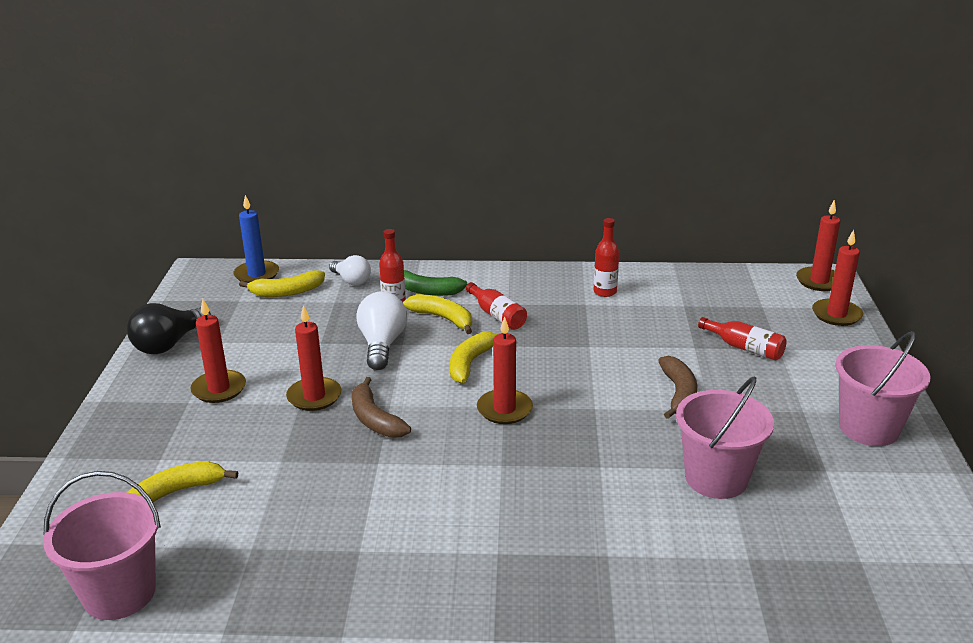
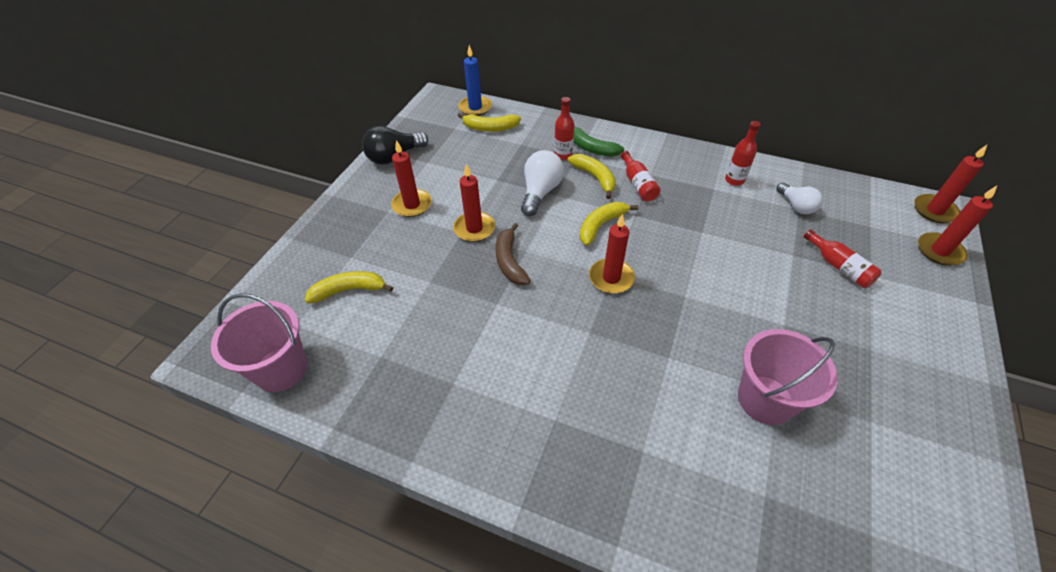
camera: 20 degrees right, 20 degrees up
white light bulb [329,255,371,286] -> white light bulb moved to [777,183,822,214]
brown banana [658,356,697,419] -> none
pink bucket [835,331,931,446] -> none

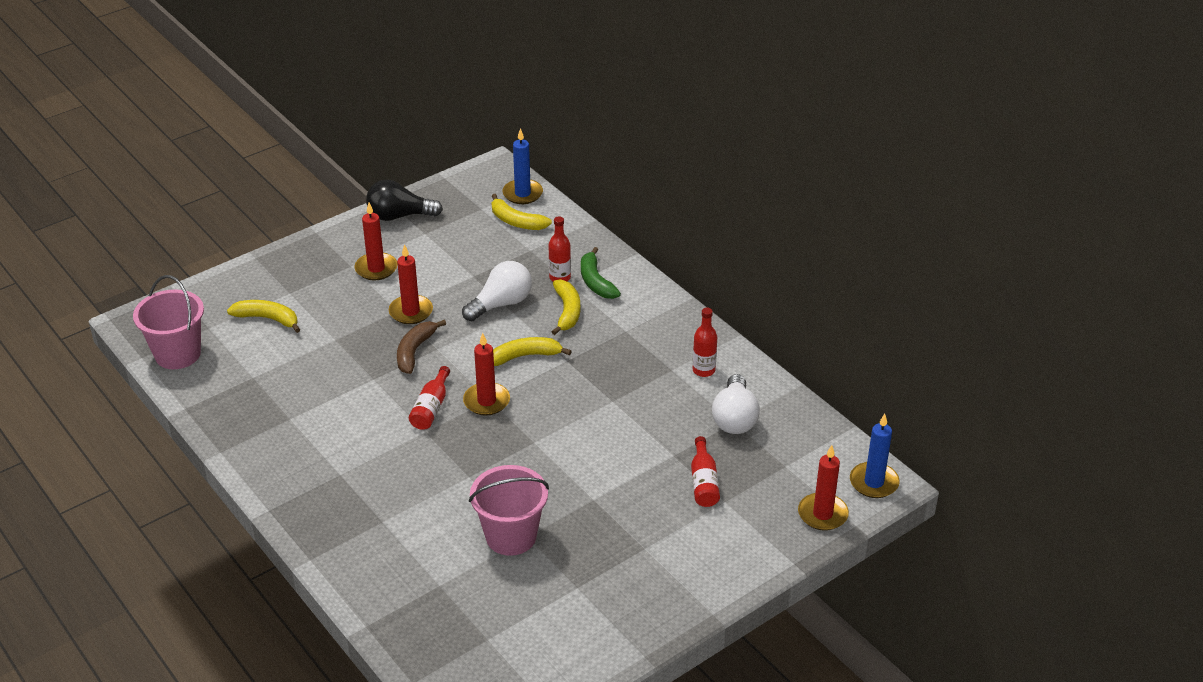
camera: 30 degrees right, 10 degrees down
red bottle [621,151,661,202] -> red bottle moved to [409,366,450,430]
white light bulb [777,183,822,214] -> white light bulb [712,374,760,434], size x1.51
red candle [914,145,987,223] -> blue candle [850,414,900,498]

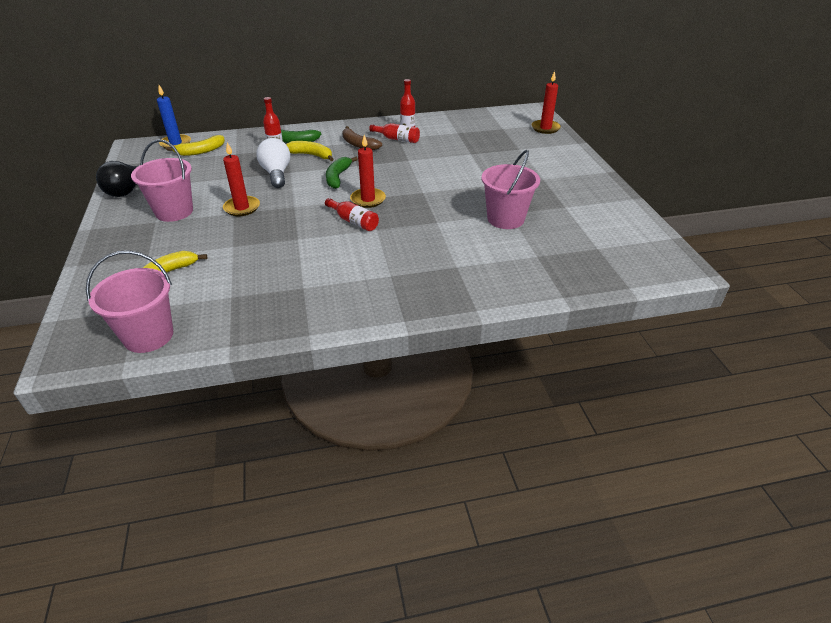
camera: 65 degrees left, 0 degrees up
red candle [355,203,398,280] -> pink bucket [131,139,193,222]
brown banana [397,320,446,374] -> brown banana moved to [342,126,382,151]
yellow banana [493,337,572,366] -> green banana [326,157,358,189]
red bottle [691,436,720,507] -> red bottle moved to [369,123,420,143]
white light bulb [712,374,760,434] -> none
blue candle [850,414,900,498] -> none

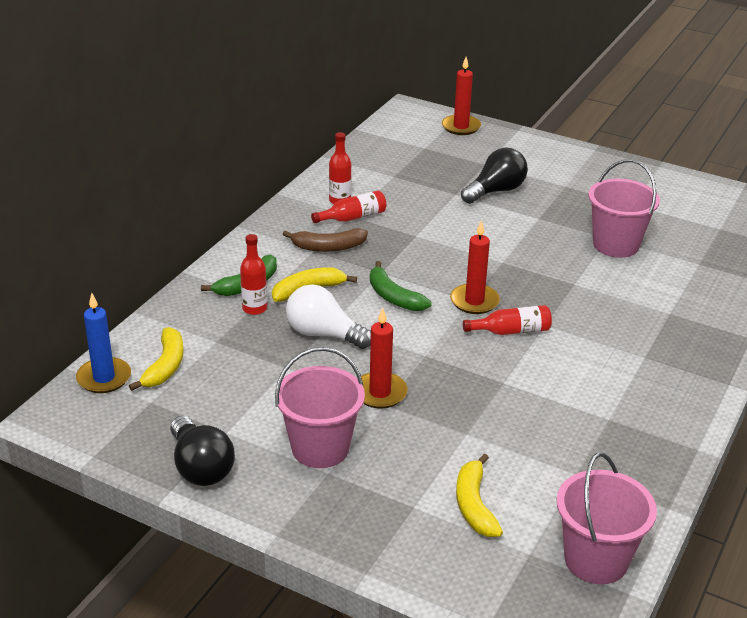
camera: 50 degrees left, 5 degrees down
none -> black light bulb [461,147,528,204]

